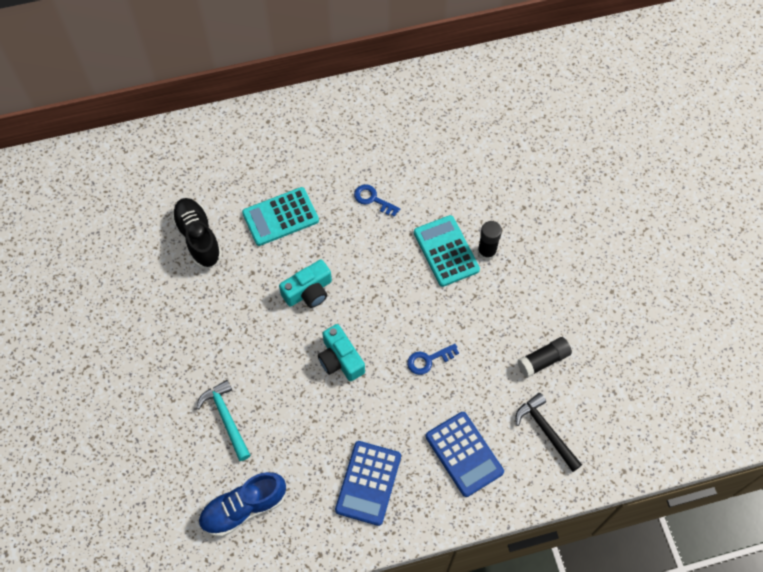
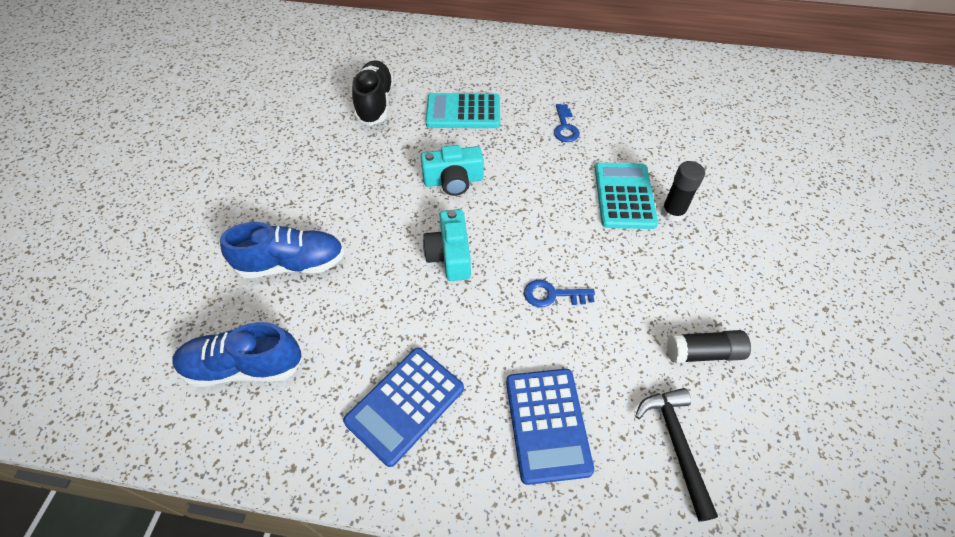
camera: 25 degrees right, 10 degrees down
turquoise hammer [196,380,251,461] -> blue shoe [220,222,344,278]
blue key [354,184,400,217] -> blue key turned 150 degrees counterclockwise [554,104,580,142]

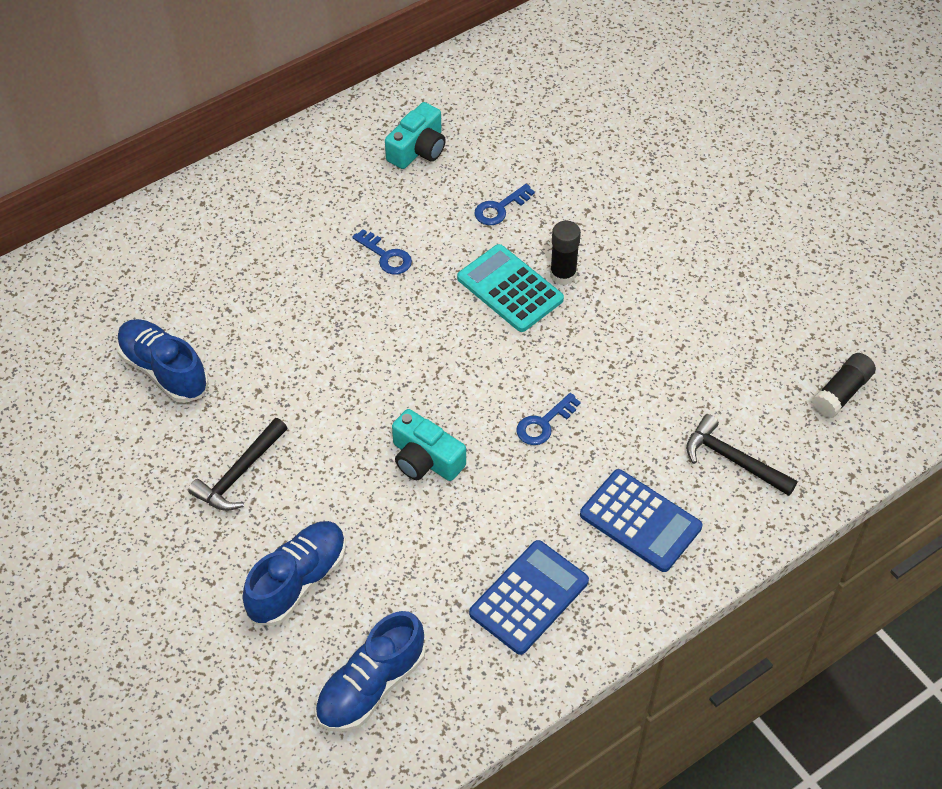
camera: 45 degrees left, 0 degrees up
blue calculator [343,348,464,467] -> blue calculator turned 135 degrees counterclockwise [469,540,589,655]
black shoe [352,60,394,126] -> blue shoe [116,319,209,403]
turquoise camera [421,145,484,196] -> turquoise camera moved to [385,102,446,169]
turquoise calculator [426,93,500,128] -> none
black glue stick [667,330,751,363] -> black glue stick moved to [812,353,876,418]
none -> black hammer [188,418,287,511]
none -> blue key [474,184,535,225]

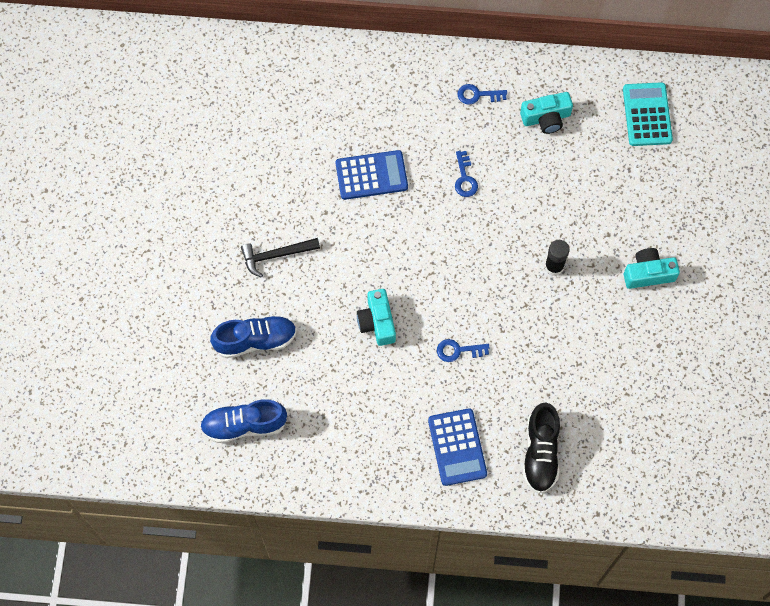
camera: 40 degrees right, 15 degrees up
blue shoe [116,319,209,403] -> none
turquoise calculator [457,244,564,332] -> turquoise calculator moved to [623,82,673,146]
blue calculator [469,540,589,655] -> blue calculator moved to [336,150,408,200]
blue key [474,184,535,225] -> blue key moved to [457,84,507,104]
black hammer [686,414,798,496] -> black shoe [523,402,560,494]
black glue stick [812,353,876,418] -> none
none -> turquoise camera [624,248,680,289]

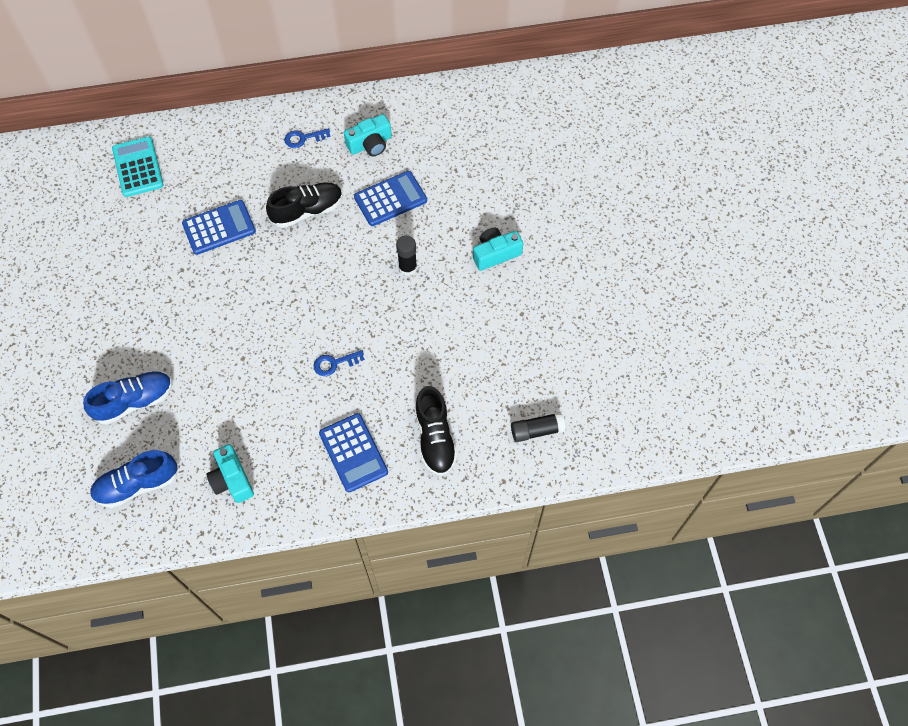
camera: 15 degrees left, 5 degrees down
black hammer [241,238,320,278] -> none
turquoise camera [357,289,396,346] -> turquoise camera moved to [206,444,254,503]
blue key [455,151,478,197] -> black shoe [266,182,343,228]
turquoise calculator [623,82,673,146] -> turquoise calculator moved to [112,136,164,197]
none -> blue calculator [354,171,427,226]
none -> black glue stick [511,412,565,442]

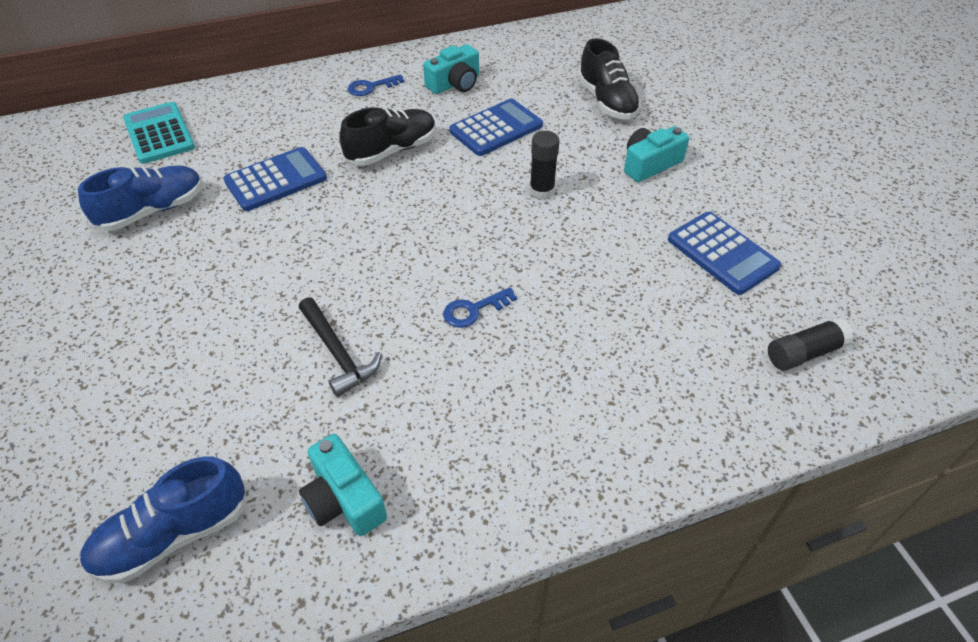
camera: 10 degrees left, 15 degrees down
blue shoe [83,371,173,425] -> blue shoe moved to [78,165,203,231]
blue calculator [319,413,388,492] -> blue calculator moved to [668,212,781,295]
black shoe [415,386,457,476] -> black shoe moved to [578,38,641,120]
none -> black hammer [299,297,382,397]

